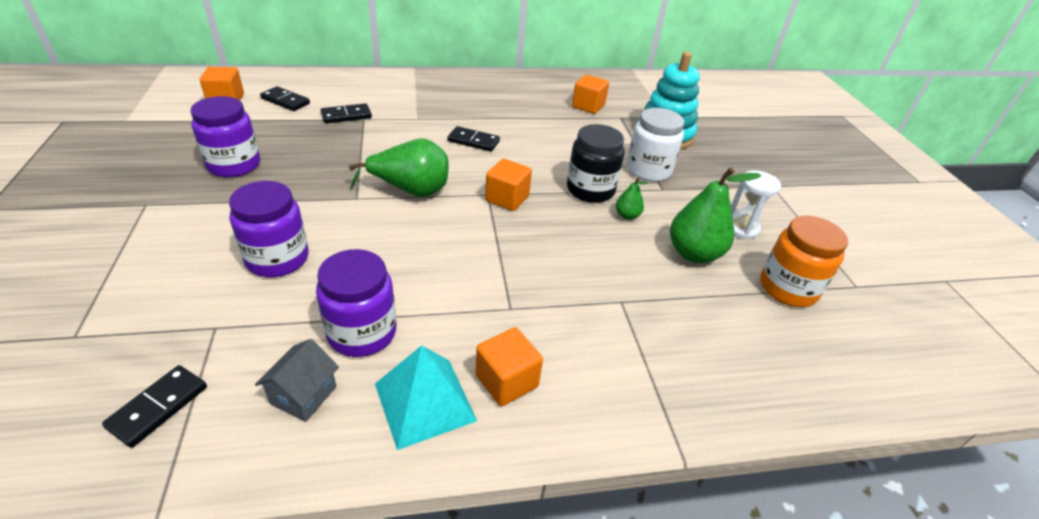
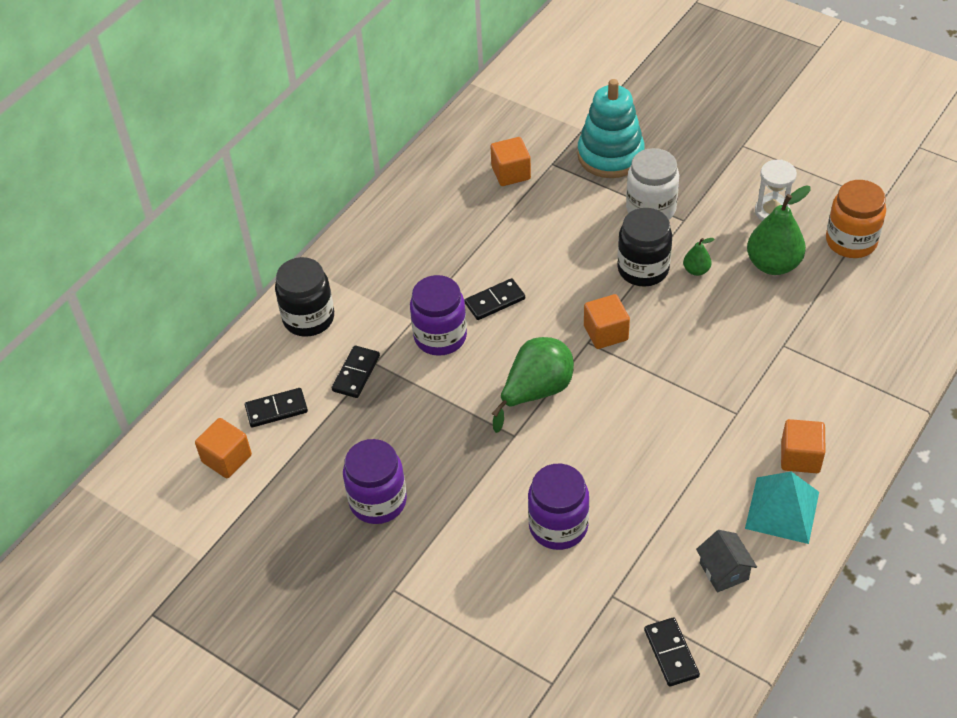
camera: 40 degrees left, 10 degrees up
purple jar [316,249,396,357] -> purple jar moved to [410,275,467,356]
none -> black jar [275,257,334,337]

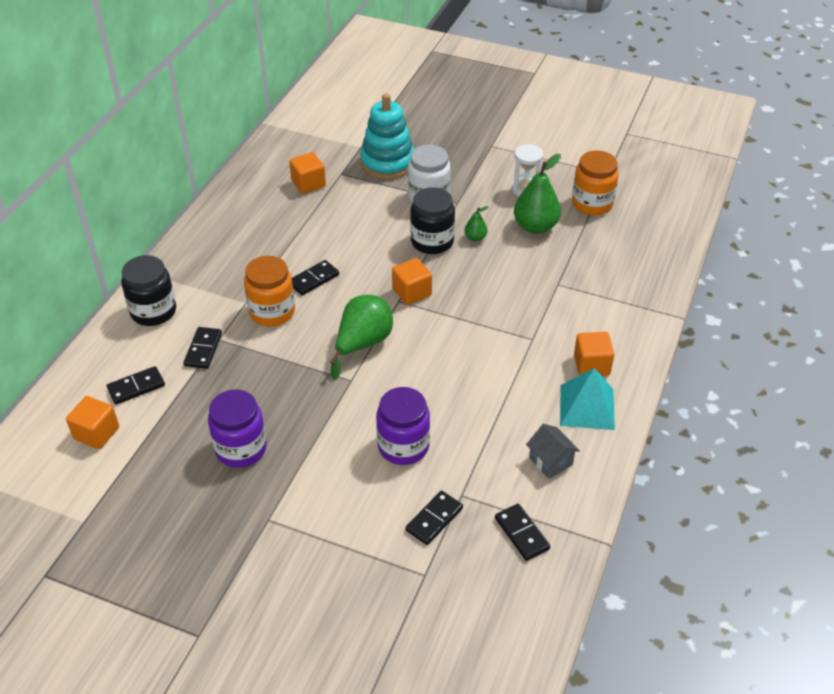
camera: 15 degrees left, 5 degrees down
purple jar [410,275,467,356] -> orange jar [244,256,295,326]
none -> black domino [406,491,463,545]

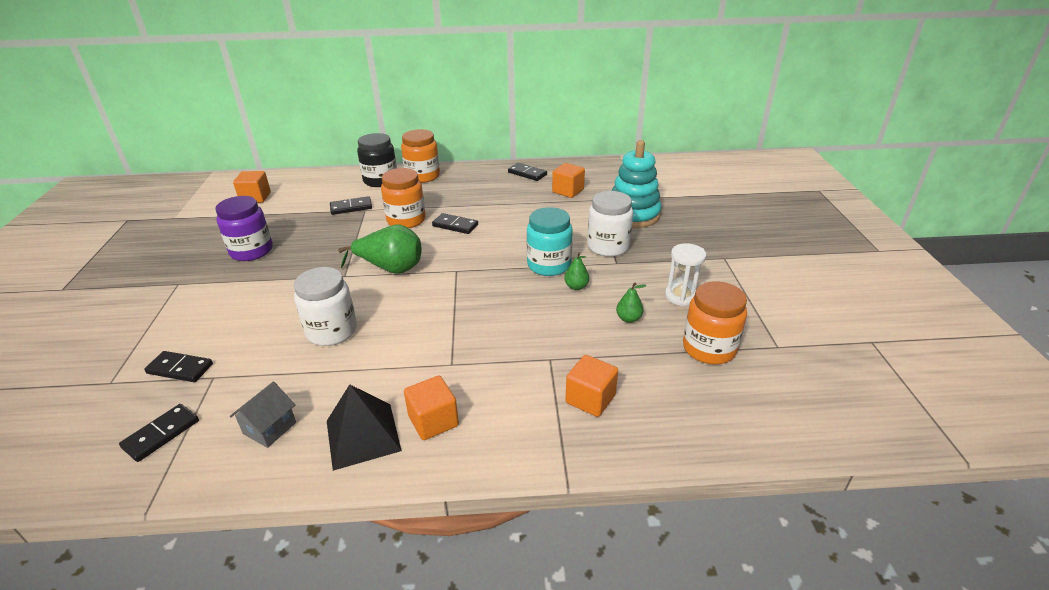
camera: 65 degrees right, 10 degrees down
black domino [106,366,165,405] -> black domino moved to [508,163,547,181]
purple jar [376,387,430,465] -> none
orange cube [392,258,432,305] -> orange cube moved to [565,355,618,417]
black jar [410,187,455,254] -> turquoise jar [527,207,573,276]
green pear [514,154,561,234] -> green pear [616,283,646,323], size x0.49
turquoise pyramid [560,368,615,430] -> black pyramid [327,384,402,471]
none -> white jar [294,267,357,346]
none -> orange jar [401,129,440,183]

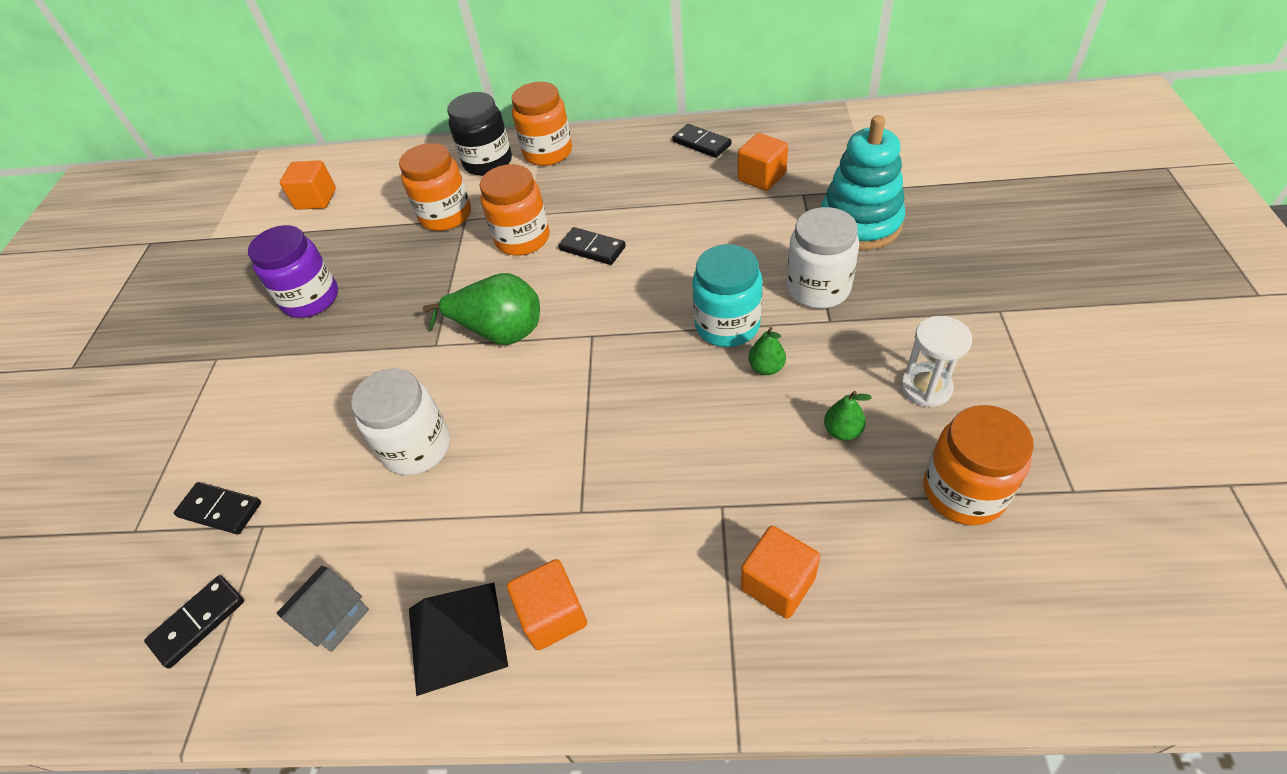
camera: 10 degrees right, 15 degrees up
black domino [330,196,372,215] -> orange jar [399,143,471,231]

